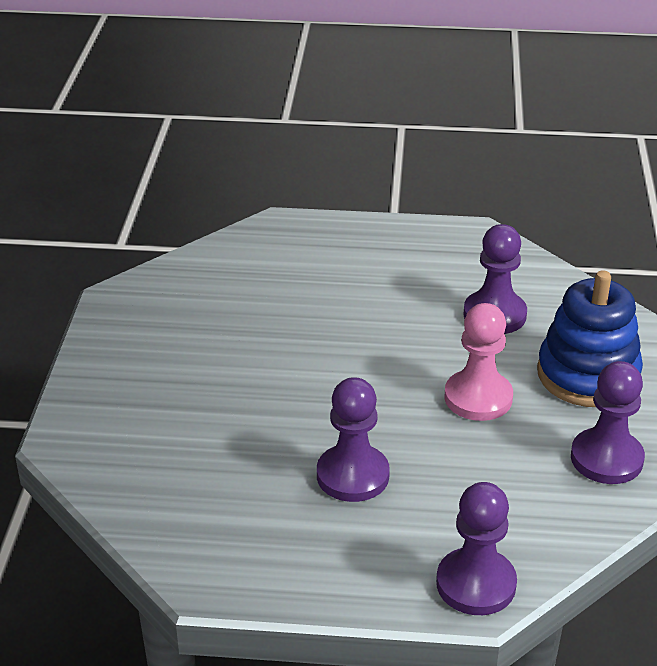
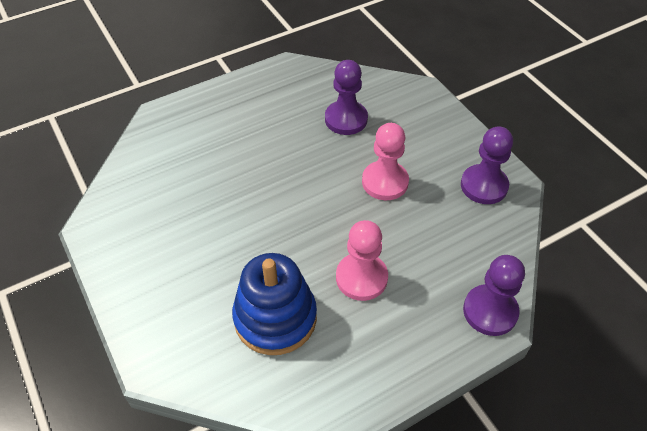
camera: 35 degrees left, 15 degrees up
purple pawn [317,377,390,502] -> pink pawn [336,220,388,301]
blue stacking toy [537,270,643,407] -> blue stacking toy moved to [232,253,317,355]

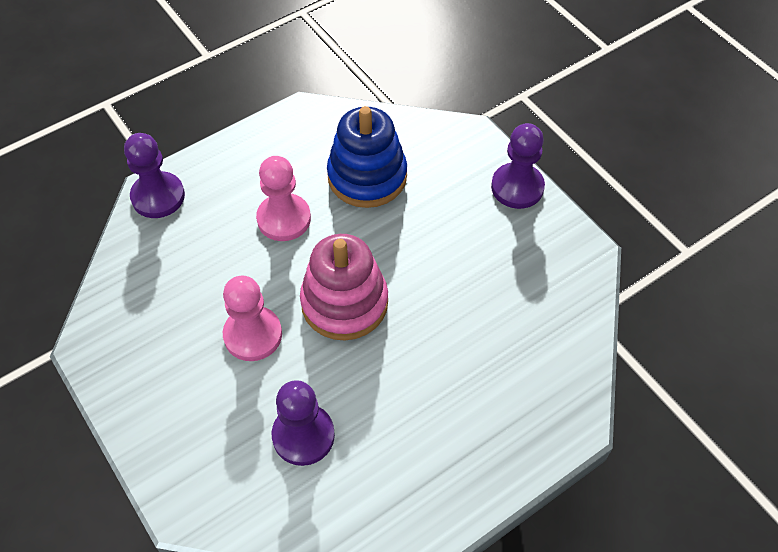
camera: 175 degrees right, 5 degrees up
purple pawn [461,126,513,204] -> purple pawn moved to [491,123,545,209]
none -> pink stacking toy [300,234,388,340]

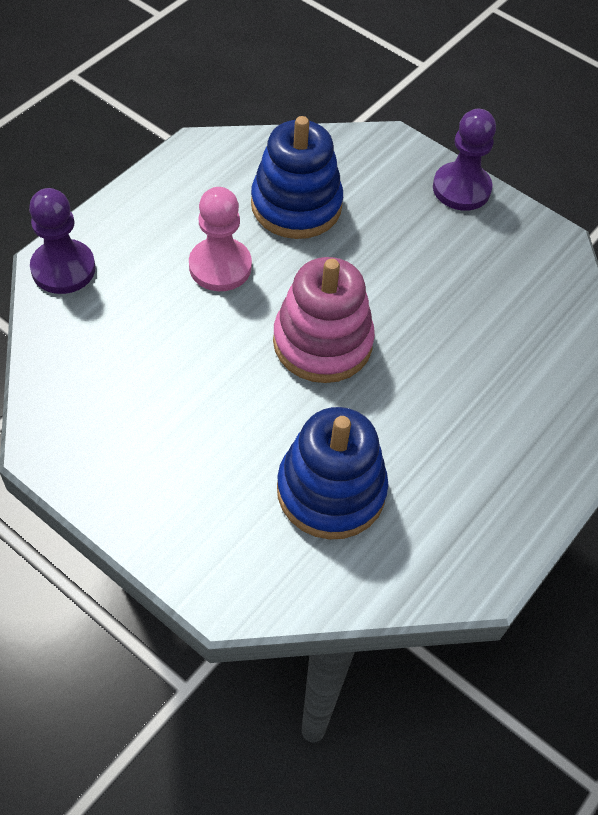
camera: 20 degrees left, 0 degrees up
pink pawn [223,276,282,361] -> none
purple pawn [271,380,335,466] -> blue stacking toy [277,407,388,539]

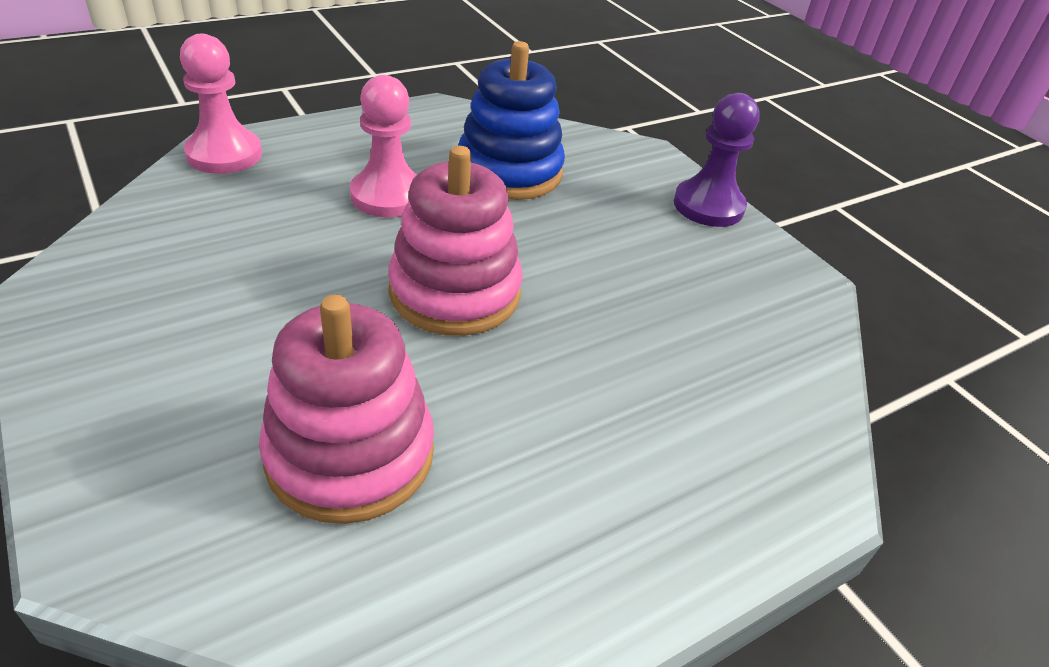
camera: 20 degrees right, 15 degrees down
purple pawn [29,188,96,294] -> pink pawn [180,34,262,174]
blue stacking toy [277,407,388,539] -> pink stacking toy [259,295,434,524]

